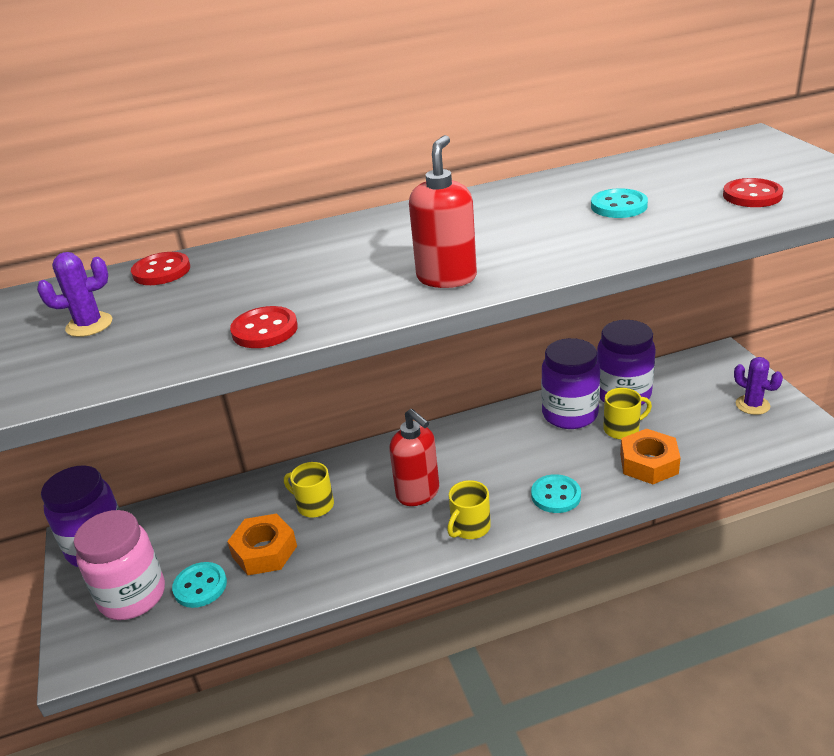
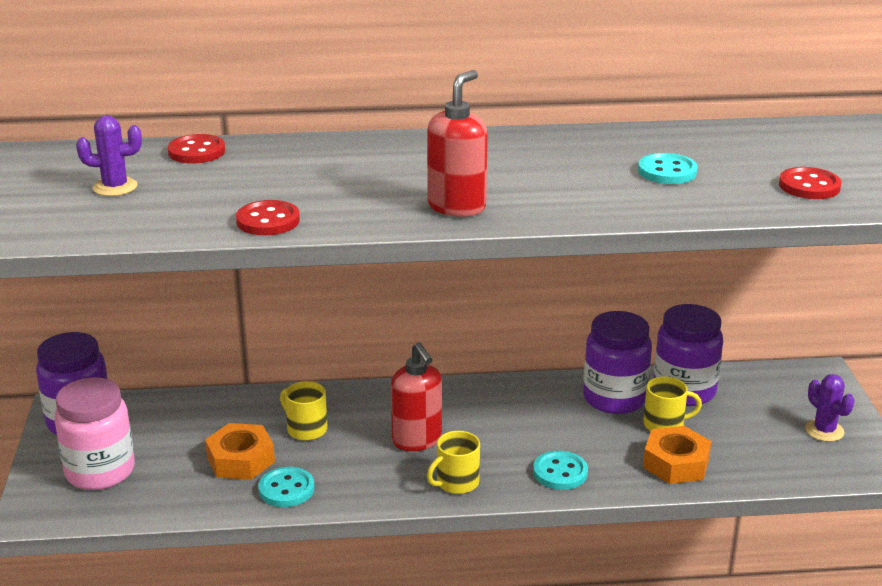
camera: 10 degrees right, 5 degrees down
turquoise button [172,562,227,608] -> turquoise button moved to [258,467,314,507]

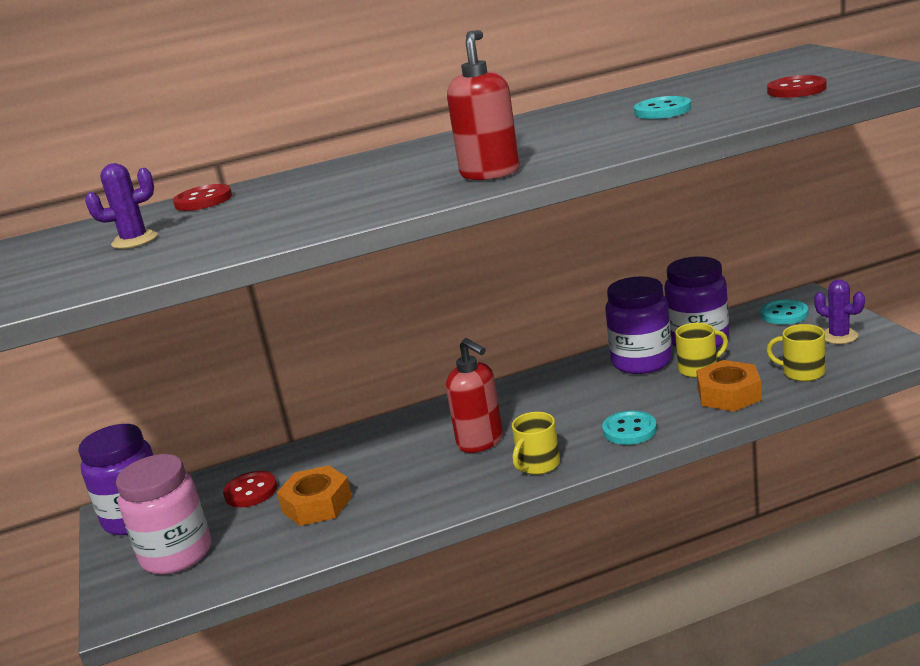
camera: 10 degrees left, 5 degrees down
red button [236,200,300,236] -> red button moved to [223,471,277,507]
turquoise button [258,467,314,507] -> turquoise button moved to [760,299,808,325]
yellow mug [280,381,327,441] -> yellow mug moved to [766,324,825,381]

